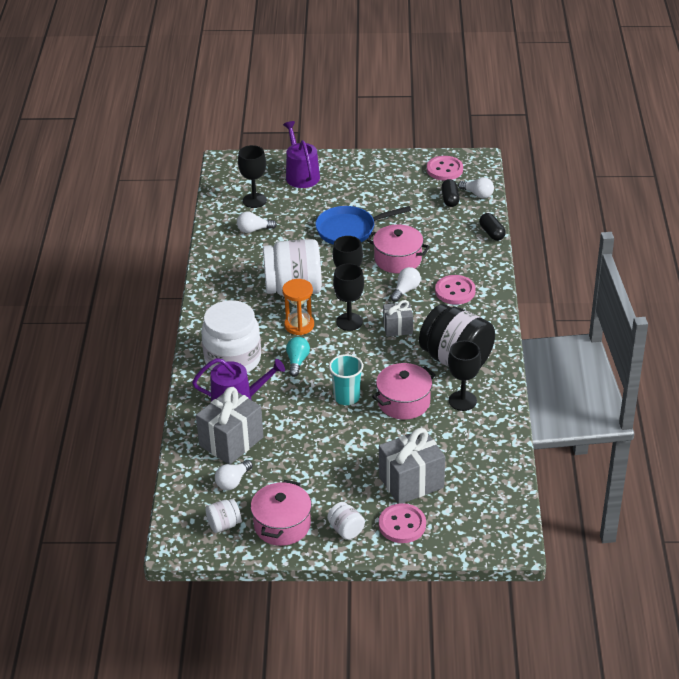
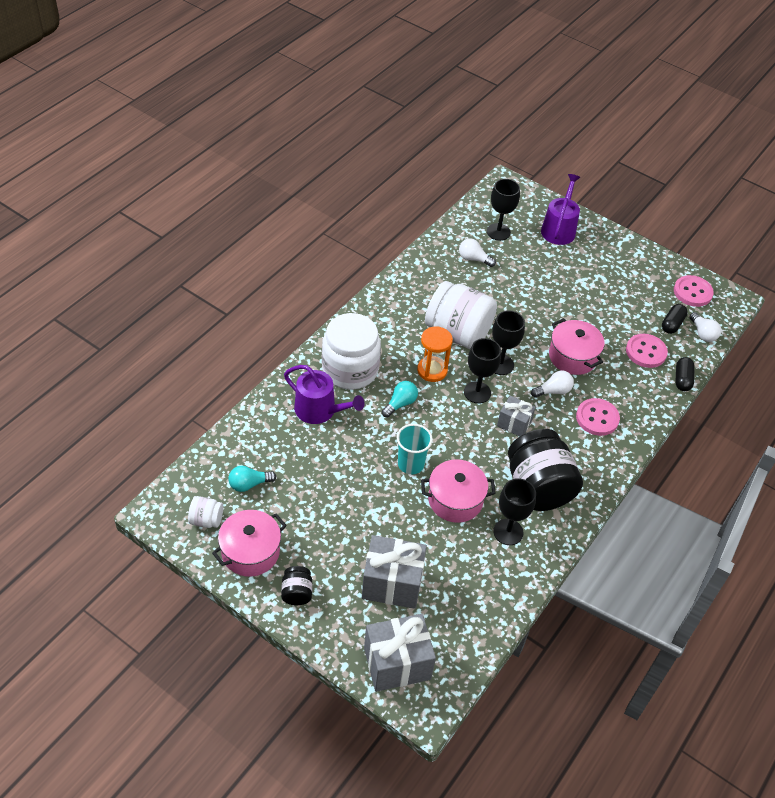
camera: 30 degrees right, 10 degrees up
grey gift [196,387,264,464] -> grey gift moved to [364,614,436,692]
white light bulb [215,460,253,490] -> turquoise light bulb [228,466,276,492]
blue pan [315,206,411,245] -> none
white jar [327,502,365,540] -> black jar [281,566,312,605]
pink button [379,503,426,543] -> pink button moved to [626,334,668,368]

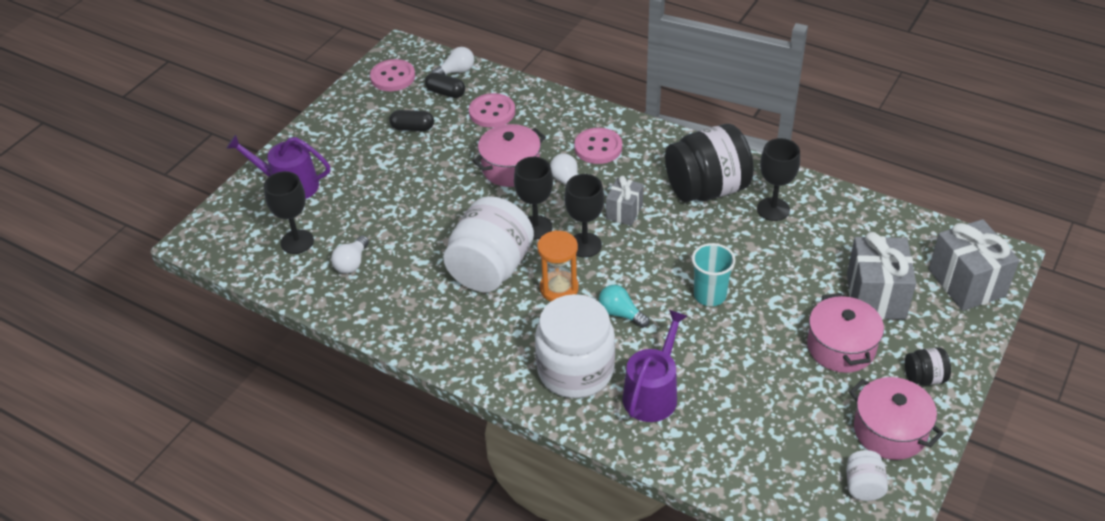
camera: 90 degrees left, 5 degrees down
turquoise light bulb [228,466,276,492] -> none
pink pot [421,459,496,523] -> pink pot moved to [807,293,884,373]
black capsule [675,357,695,391] -> black capsule moved to [389,110,434,131]

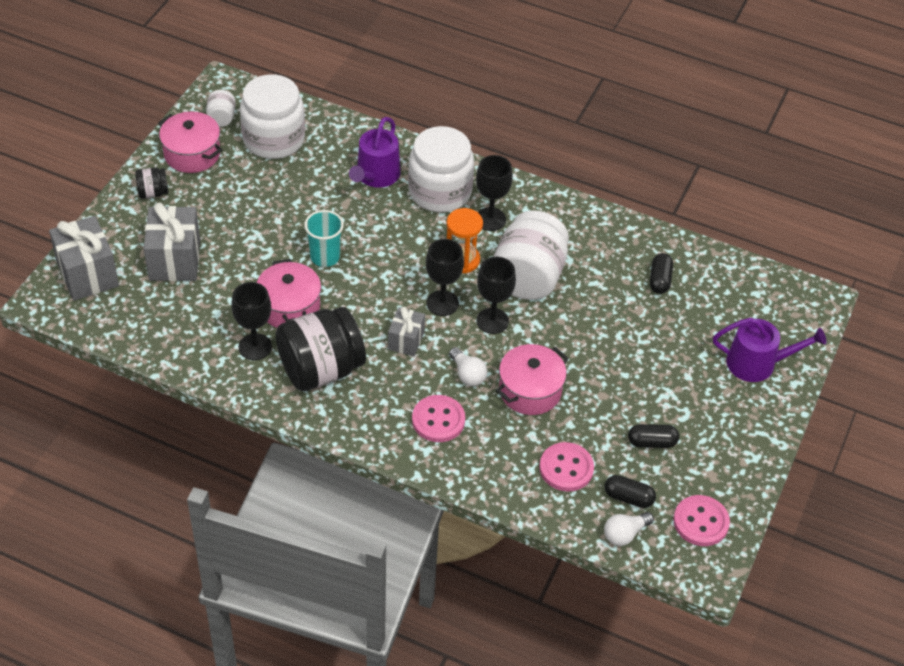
camera: 170 degrees right, 5 degrees up
black goblet [264,171,314,254] -> black goblet moved to [476,155,513,231]
white light bulb [331,235,369,274] -> black capsule [650,253,673,294]
turquoise light bulb [599,285,650,328] -> none
pink pot [807,293,884,373] -> pink pot moved to [257,259,321,328]
none -> white jar [240,74,305,159]

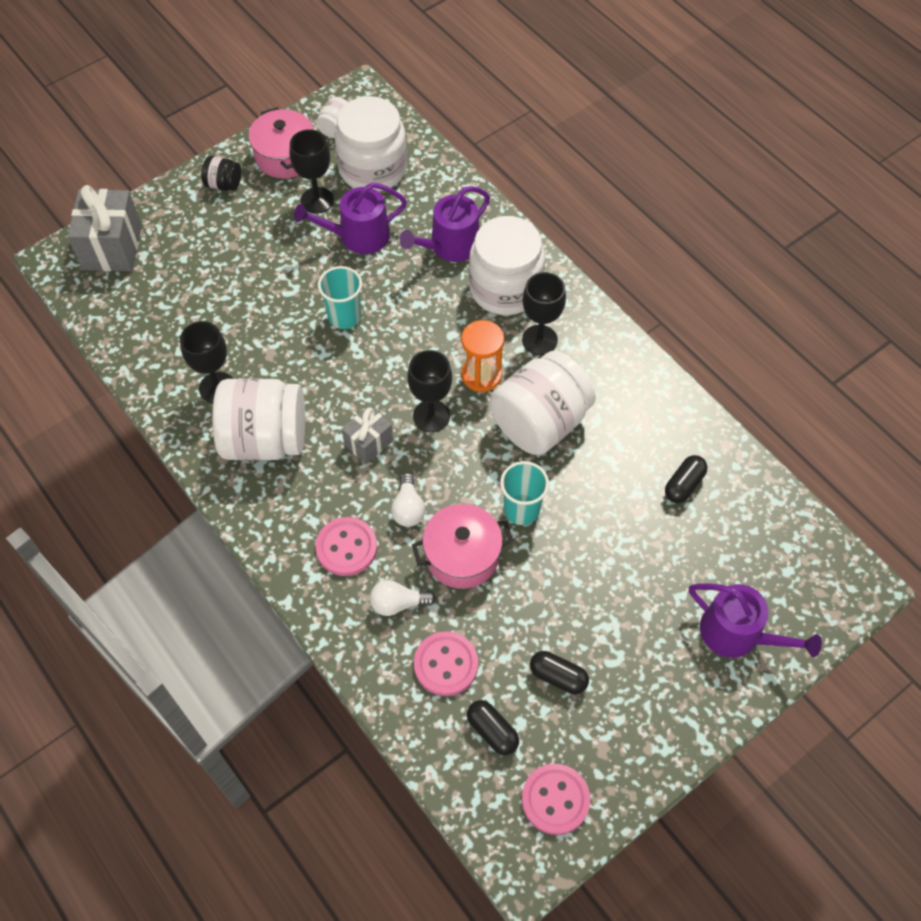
camera: 30 degrees right, 10 degrees up
grey gift [144,202,200,281] -> none
pink pot [257,259,321,328] -> none
black jar [276,307,366,391] -> white jar [212,378,305,461]
black goblet [476,257,516,334] -> black goblet moved to [290,129,334,214]
white light bulb [604,512,654,546] -> white light bulb moved to [370,580,436,616]
none -> purple watering can [294,183,407,254]
none -> turquoise cup [500,461,549,525]

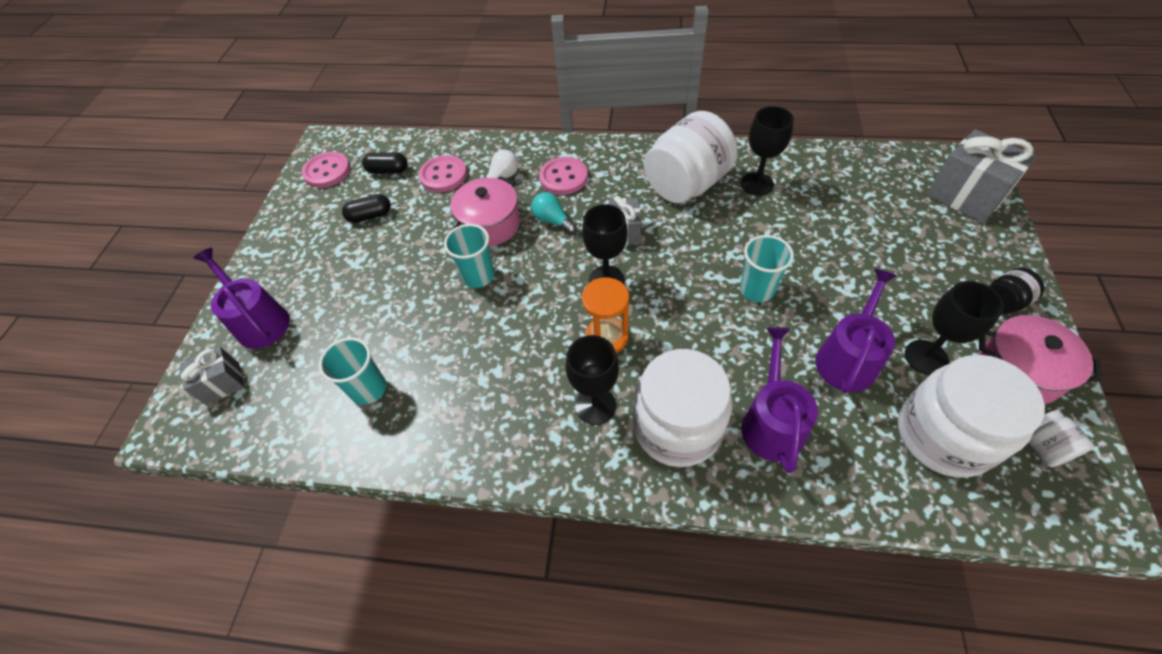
camera: 140 degrees right, 5 degrees down
white light bulb [391,473,425,527] -> turquoise light bulb [531,192,577,234]
white jar [490,351,596,455] -> none
black capsule [665,455,708,503] -> turquoise cup [319,337,386,405]
purple watering can [689,583,822,658] -> purple watering can turned 60 degrees clockwise [193,248,290,349]
none -> grey gift [180,347,244,405]

